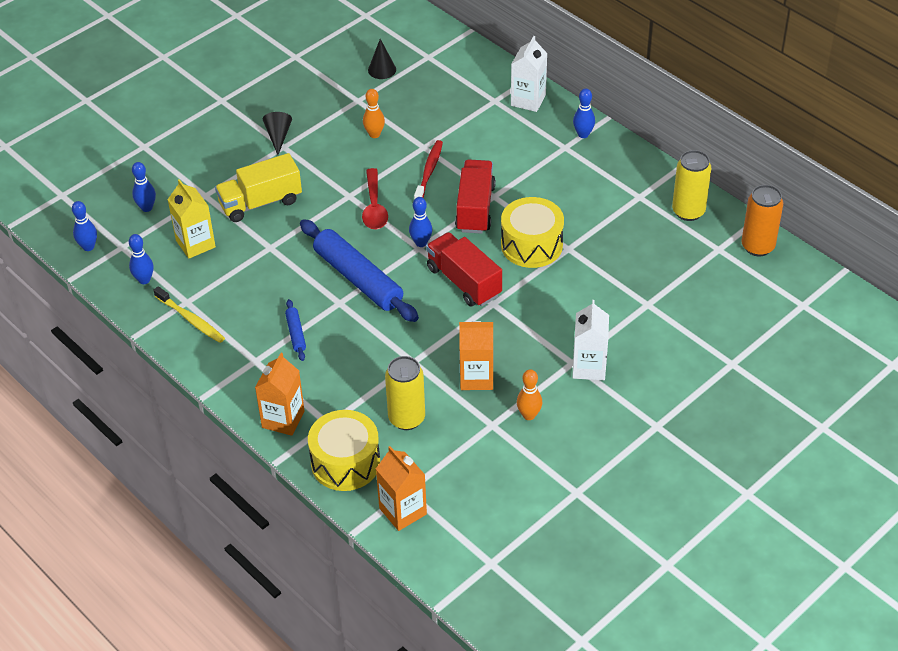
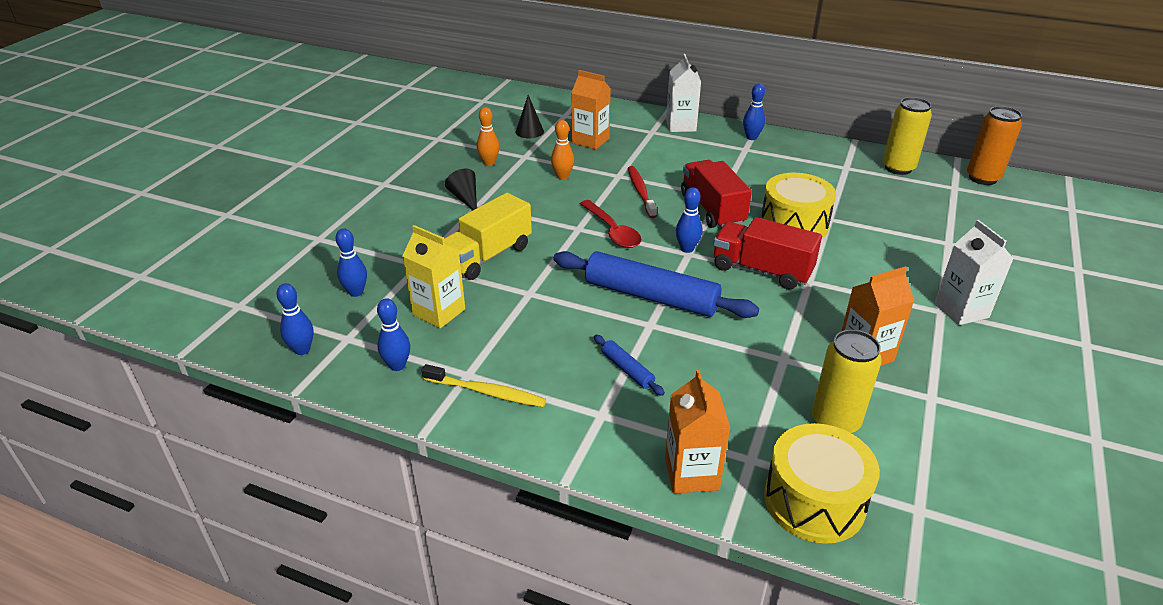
camera: 25 degrees left, 10 degrees down
orange carton [376,446,427,531] -> orange carton moved to [571,70,611,150]
orange bowling pin [517,369,542,420] -> orange bowling pin moved to [477,107,500,166]

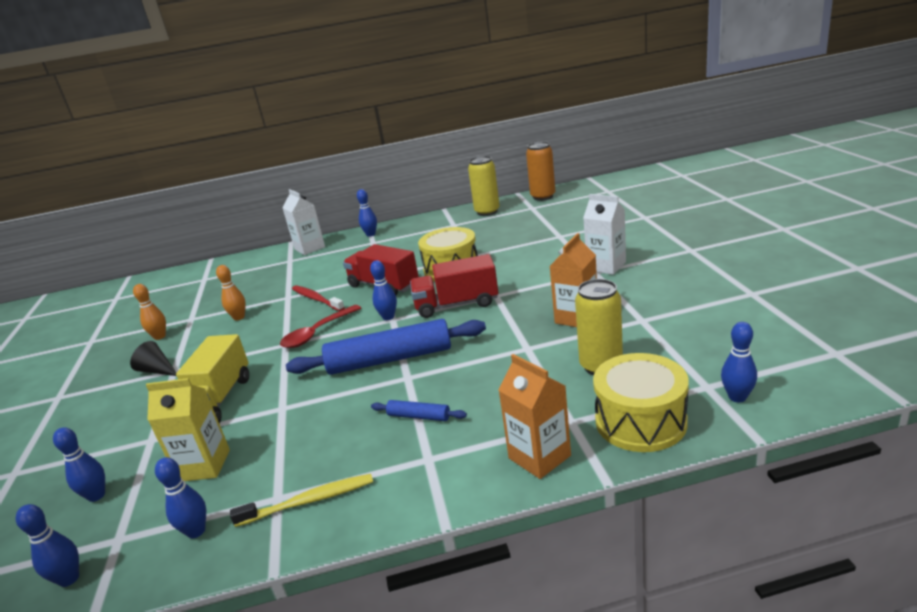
camera: 30 degrees left, 10 degrees down
black cone [516,95,544,138] -> none
orange carton [571,70,611,150] -> none
red spoon [580,200,641,248] -> red spoon turned 105 degrees clockwise [280,305,361,348]
none -> blue bowling pin [721,322,757,402]

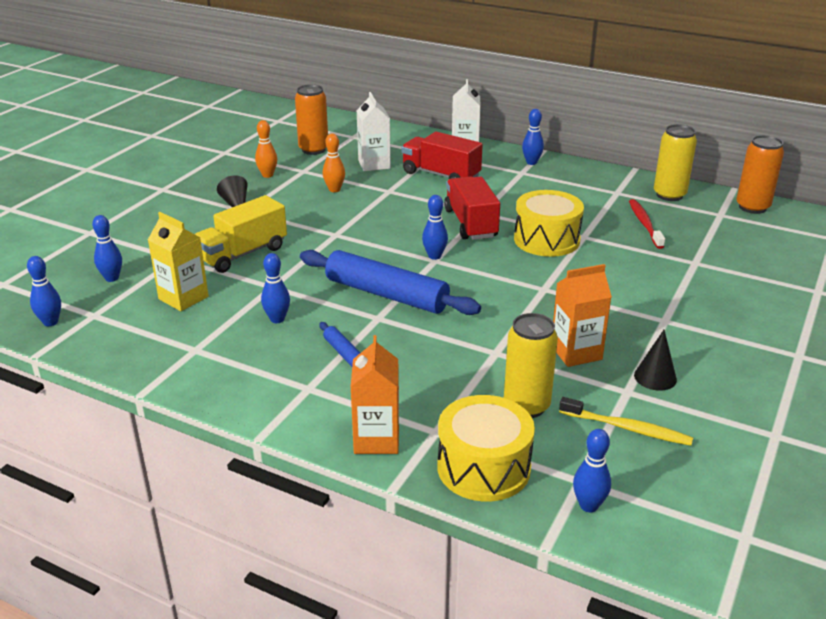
camera: 35 degrees right, 5 degrees up
blue bowling pin [155,457,206,538] -> blue bowling pin moved to [261,253,290,323]
yellow toothbrush [230,474,373,527] -> yellow toothbrush moved to [559,397,693,446]
red spoon [280,305,361,348] -> none
red toothbrush [292,285,345,311] -> red toothbrush moved to [629,199,665,249]
red truck [410,254,499,318] -> red truck moved to [402,132,483,179]
white carton [583,194,626,275] -> white carton moved to [356,92,391,171]
none -> orange can [295,84,328,155]
none -> black cone [634,330,677,391]

